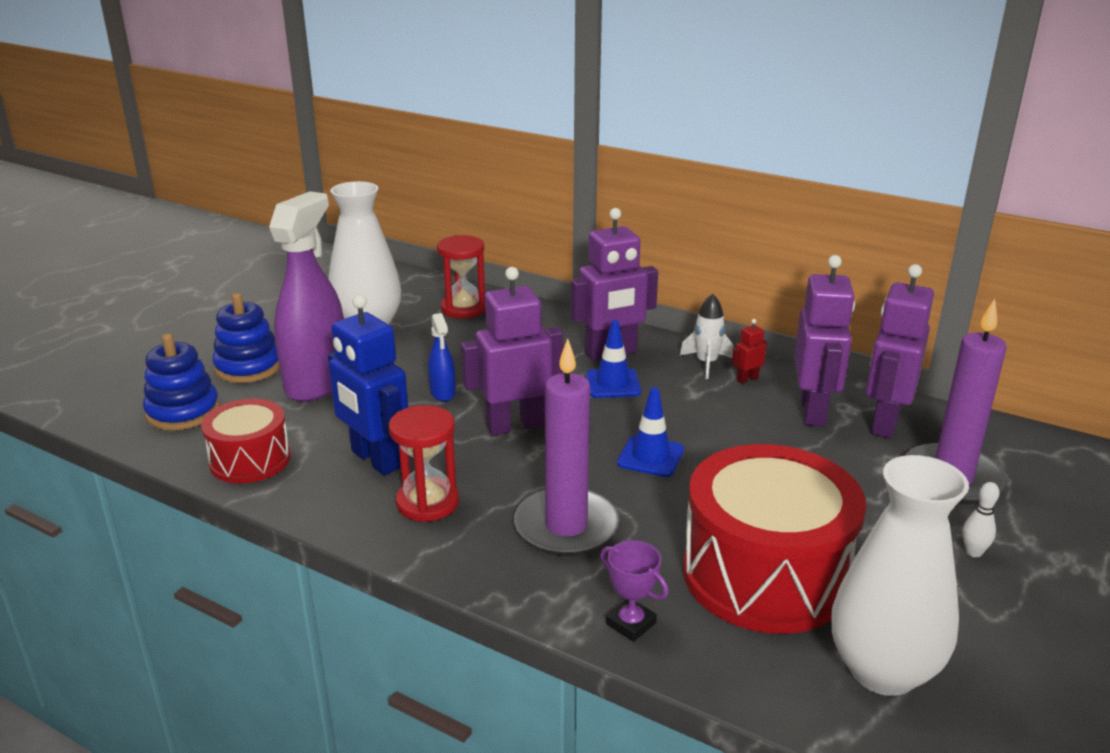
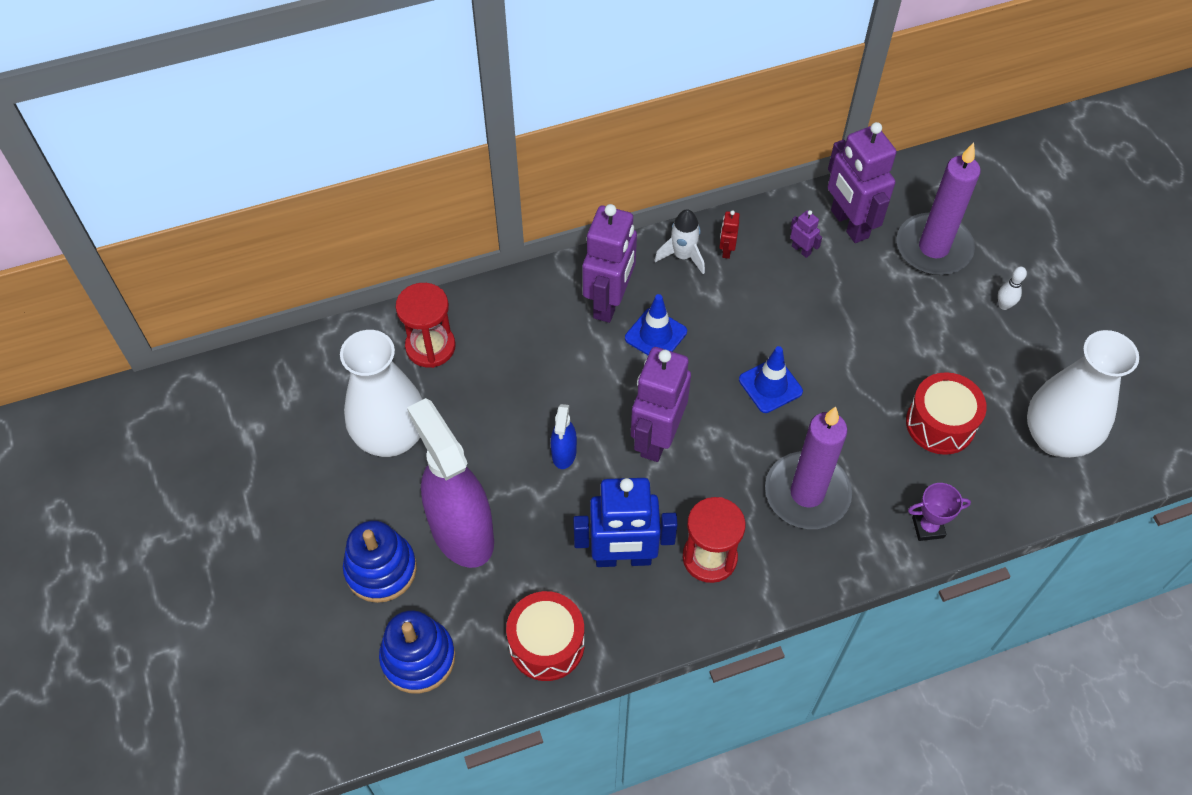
camera: 50 degrees left, 30 degrees up
blue spray bottle [428,313,456,401] -> blue spray bottle turned 75 degrees clockwise [551,404,577,469]
red drum [683,444,866,634] -> red drum [906,372,987,455], size x0.56
purple robot [794,255,855,426] -> purple robot [790,210,822,258], size x0.42

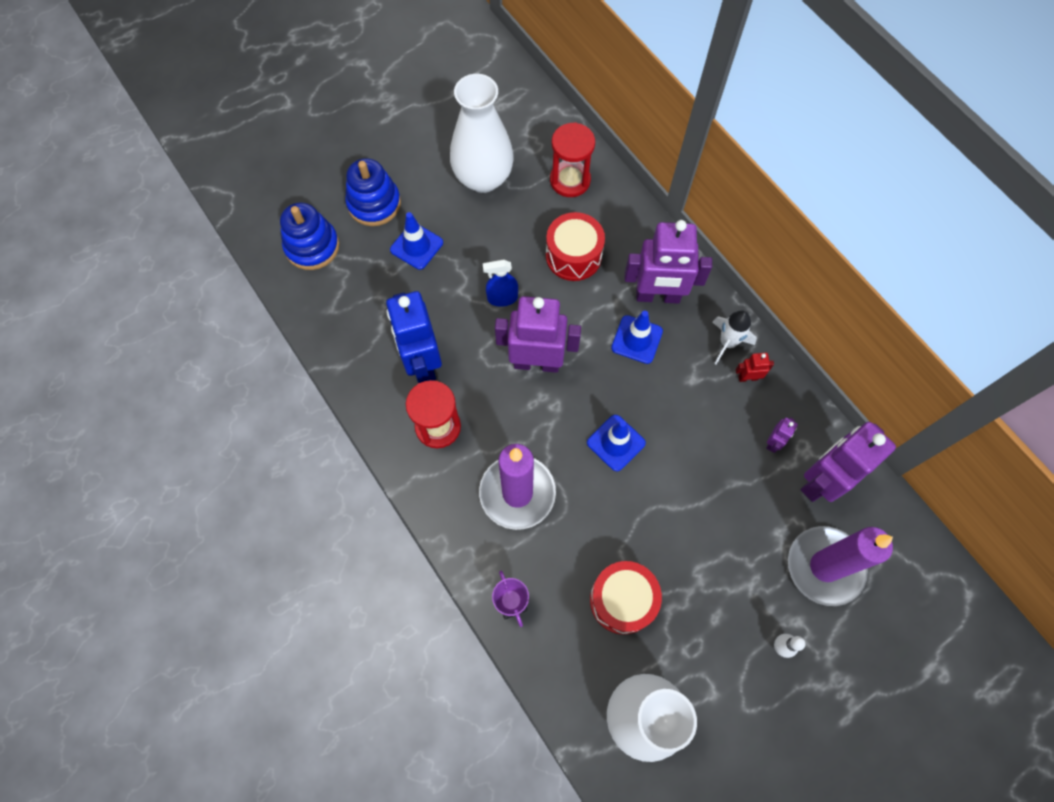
camera: 75 degrees right, 10 degrees up
purple spray bottle [407,398,494,568] -> blue traffic cone [390,212,443,270]
red drum [506,591,585,681] -> red drum moved to [546,212,605,281]

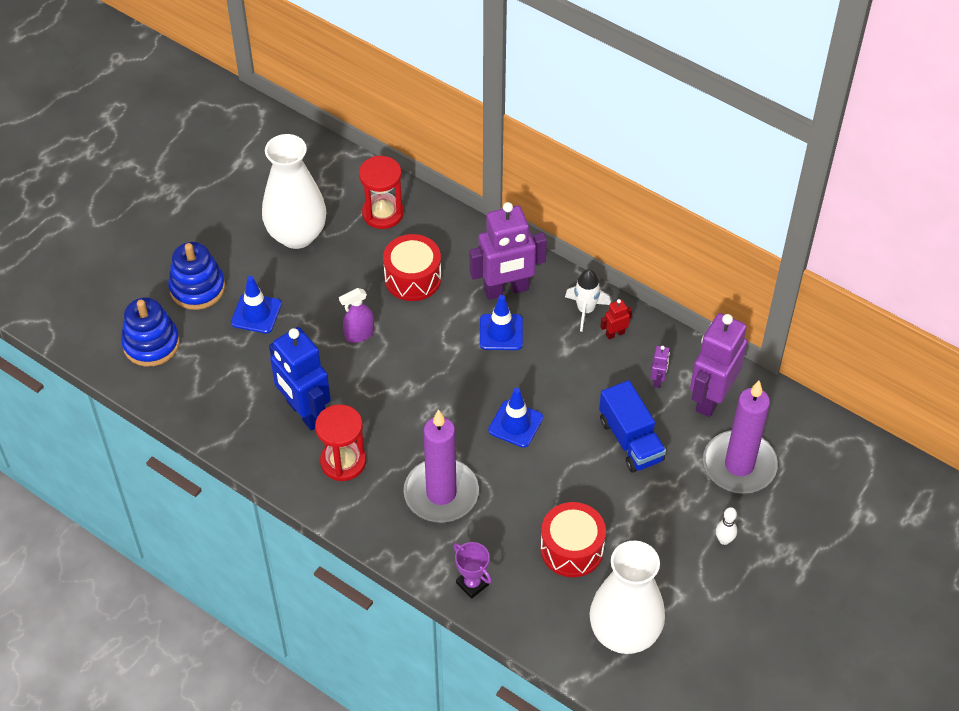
camera: 20 degrees left, 15 degrees down
blue spray bottle [483,260,518,307] -> purple spray bottle [339,288,374,343]
purple robot [495,296,581,373] -> none
none -> blue truck [599,380,666,473]

